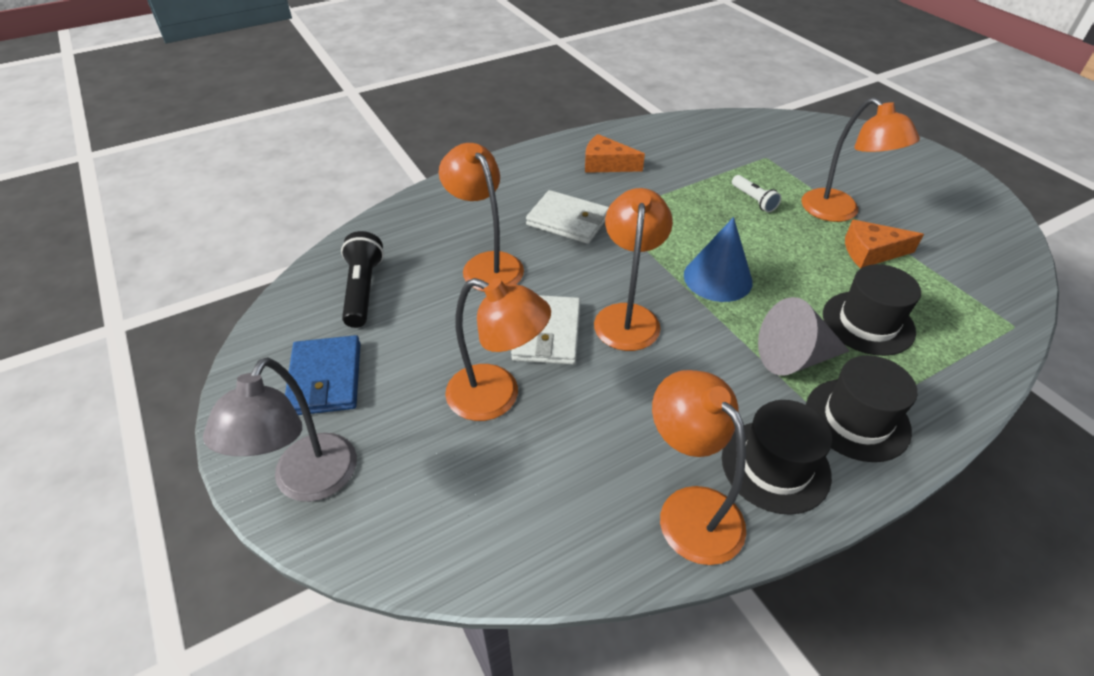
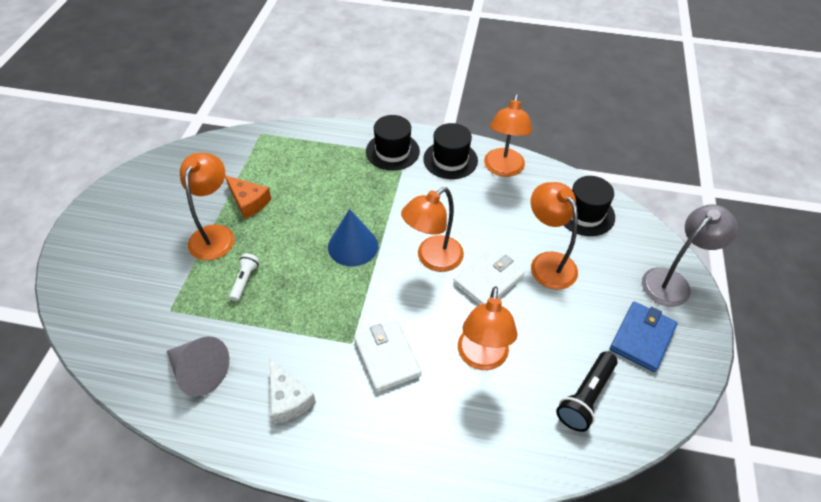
camera: 140 degrees left, 5 degrees up
orange cheese [585,134,645,173] -> white cheese [270,359,316,424]
grey cone [758,297,850,376] -> grey cone moved to [167,337,229,397]
black hat [823,264,921,356] -> black hat moved to [563,176,615,236]

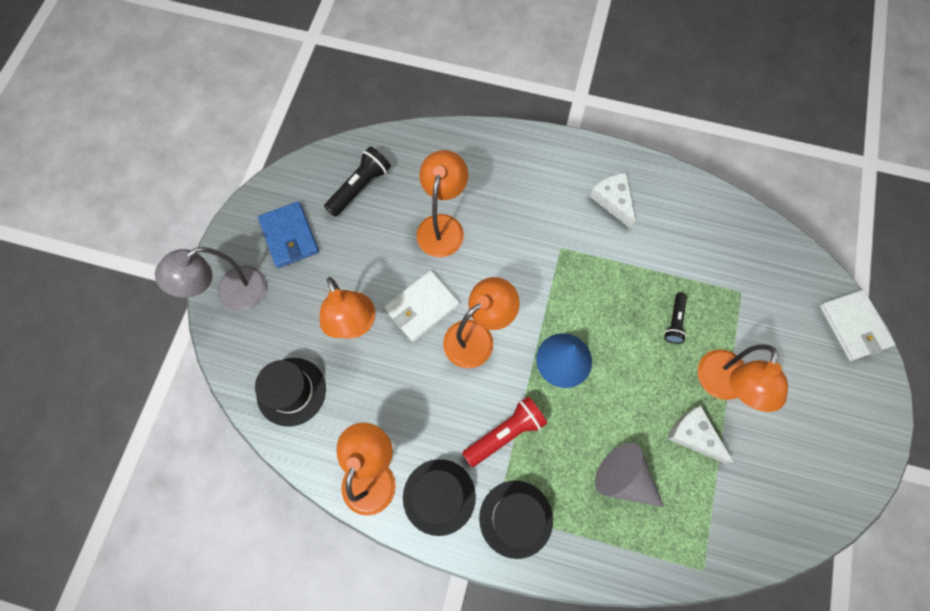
camera: 175 degrees left, 20 degrees up
grey cone [167,337,229,397] -> grey cone moved to [595,443,664,507]
orange cheese [225,175,271,219] -> white cheese [667,405,733,463]
white flashlight [229,253,260,301] -> black flashlight [664,293,687,344]
white wallet [354,321,422,393] -> white wallet moved to [820,290,895,361]
blue wallet [610,302,677,372] -> blue wallet turned 60 degrees counterclockwise [258,201,319,268]
none -> red flashlight [462,396,547,467]

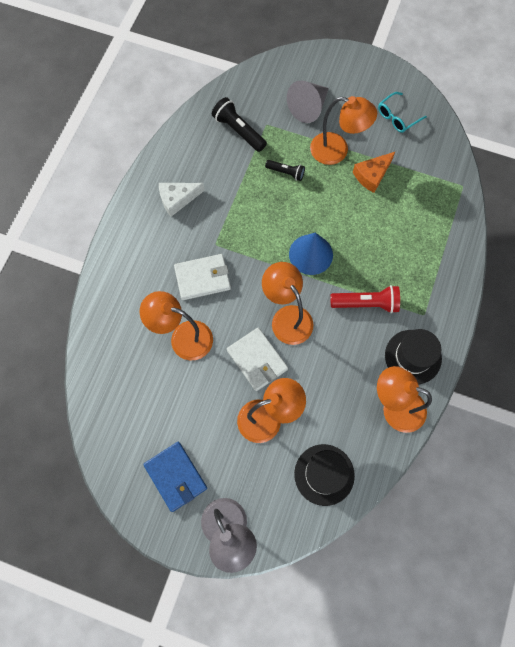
camera: 85 degrees left, 0 degrees up
blue wallet [258,201,319,268] -> blue wallet turned 75 degrees clockwise [143,442,207,512]
black flashlight [324,146,391,217] -> black flashlight moved to [212,97,267,152]
red flashlight [462,396,547,467] -> red flashlight turned 120 degrees clockwise [331,285,400,313]
black hat [479,481,553,559] -> none
grey cone [595,443,664,507] -> grey cone moved to [287,81,329,123]
white cheese [667,405,733,463] -> orange cheese [353,151,396,193]
white wallet [820,290,895,361] -> white wallet moved to [174,254,231,300]
none -> turquoise glasses [378,92,427,133]

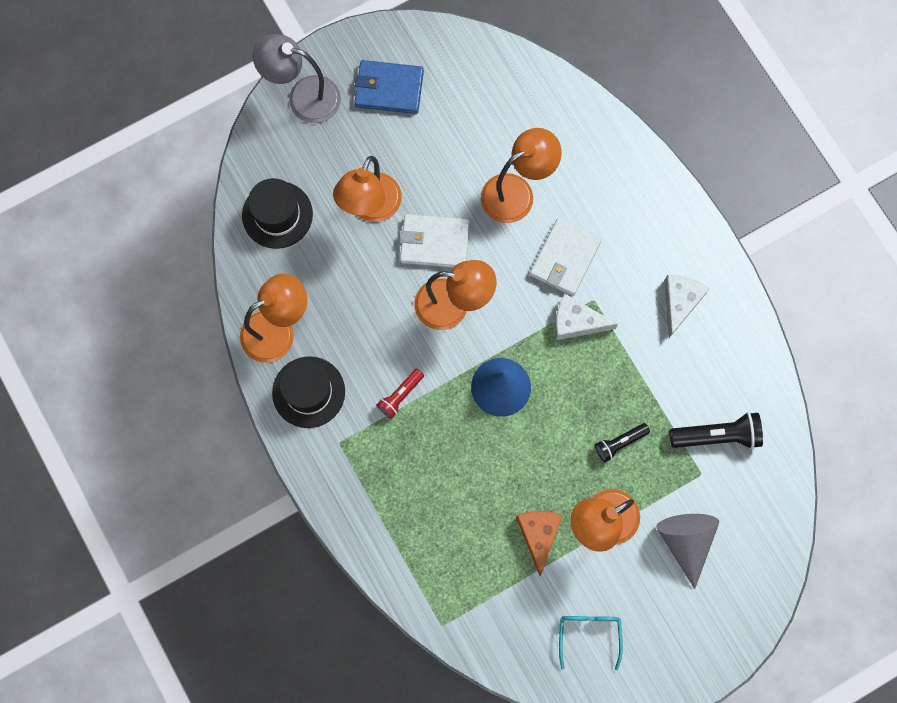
camera: 130 degrees right, 5 degrees up
red flashlight [331,285,400,313] -> red flashlight [377,369,424,419], size x0.62
none -> white cheese [555,294,618,340]

